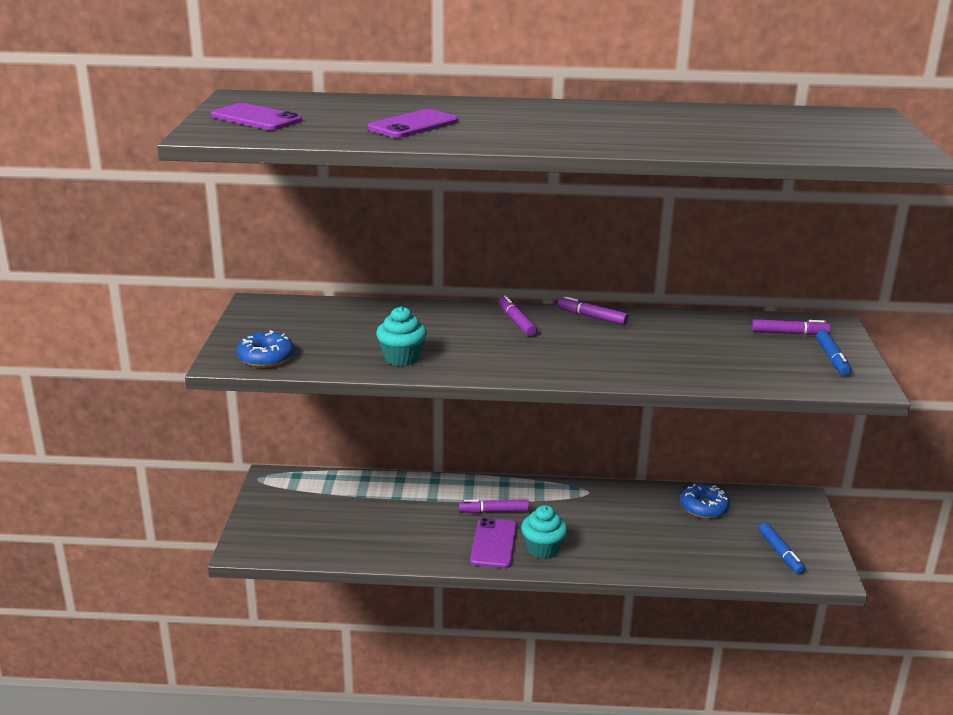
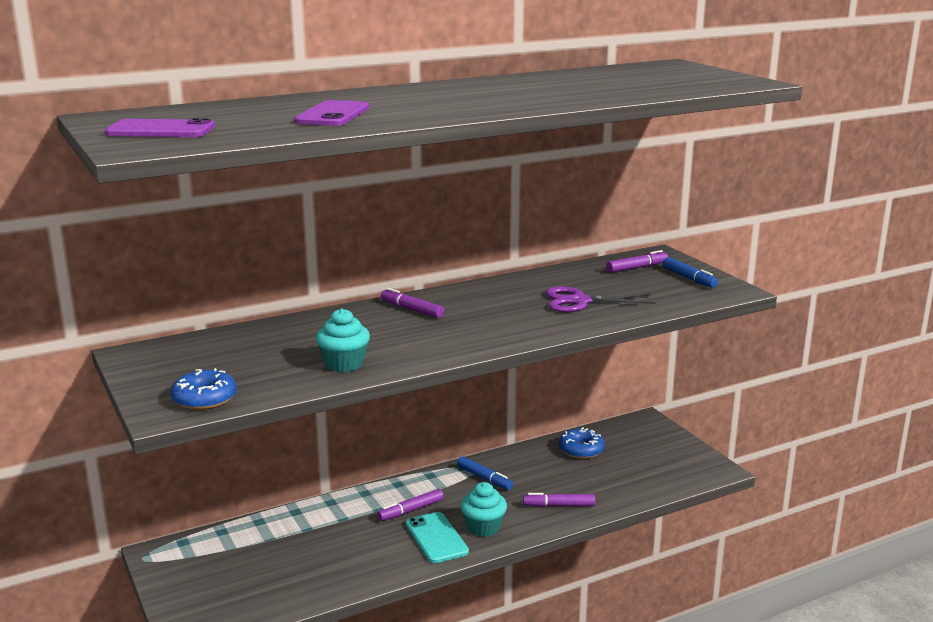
camera: 30 degrees left, 5 degrees down
purple phone [470,518,517,568] -> turquoise phone [406,512,469,563]
purple marker [557,296,629,325] -> purple marker moved to [523,493,595,507]
blue marker [759,523,805,575] -> blue marker moved to [457,456,513,490]
none -> purple scissors [546,287,656,312]

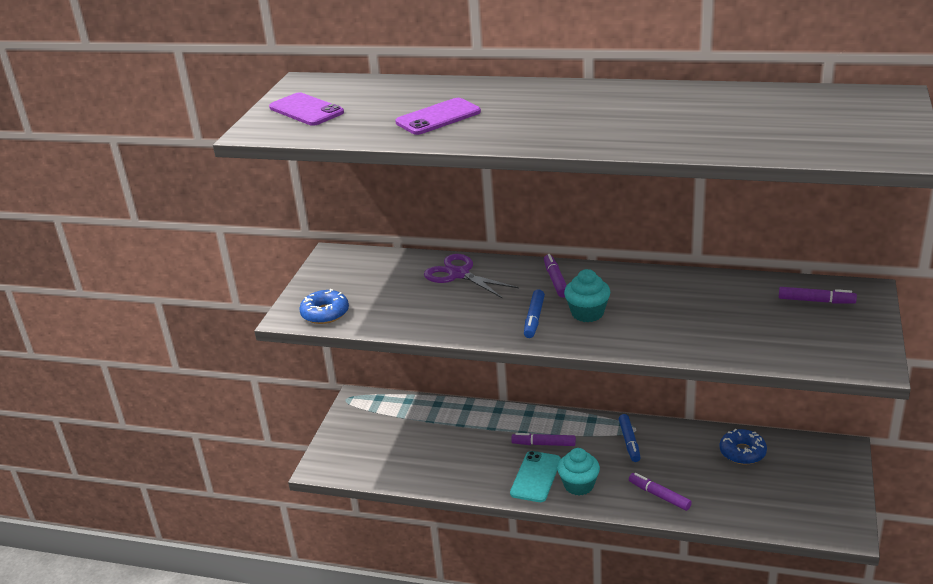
camera: 45 degrees right, 10 degrees up
turquoise cupcake [316,308,370,372] -> turquoise cupcake moved to [564,269,610,322]
purple scissors [546,287,656,312] -> purple scissors moved to [424,254,519,299]
blue marker [663,257,718,288] -> blue marker moved to [524,289,545,338]

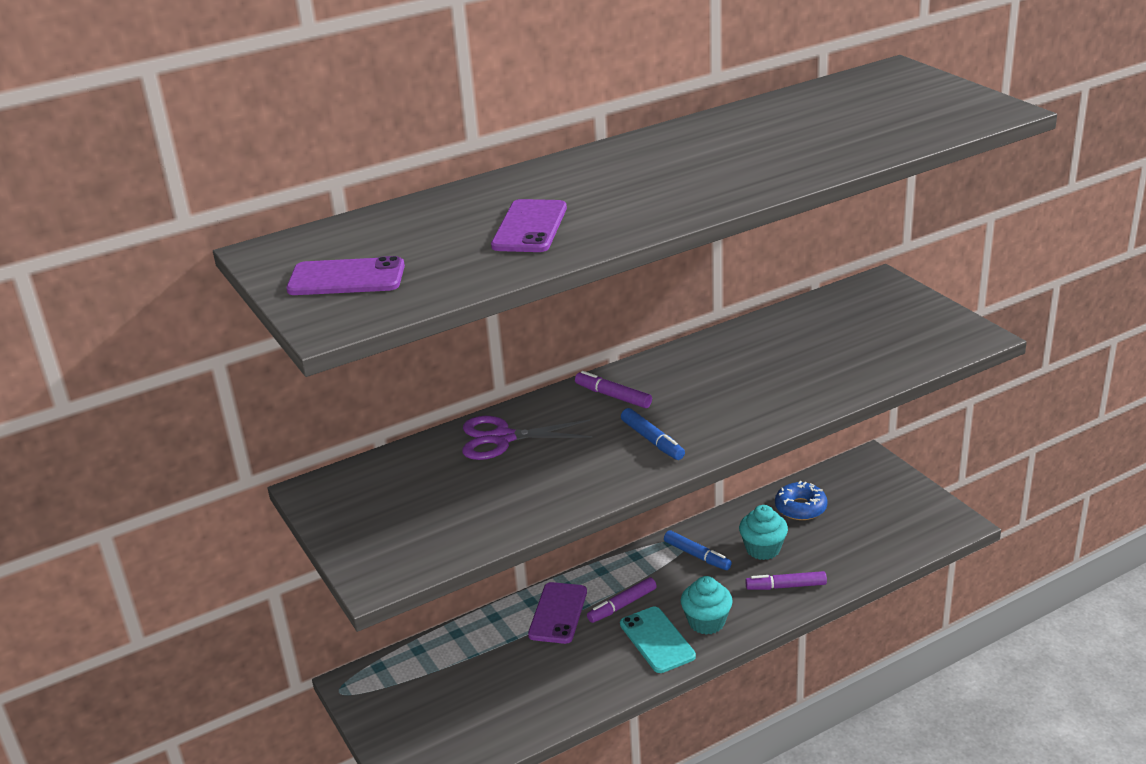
camera: 45 degrees left, 0 degrees up
blue donut [299,288,349,324] -> none
turquoise cupcake [564,269,610,322] -> turquoise cupcake moved to [739,505,788,560]
purple marker [779,287,857,304] -> none
none -> purple phone [528,582,587,644]

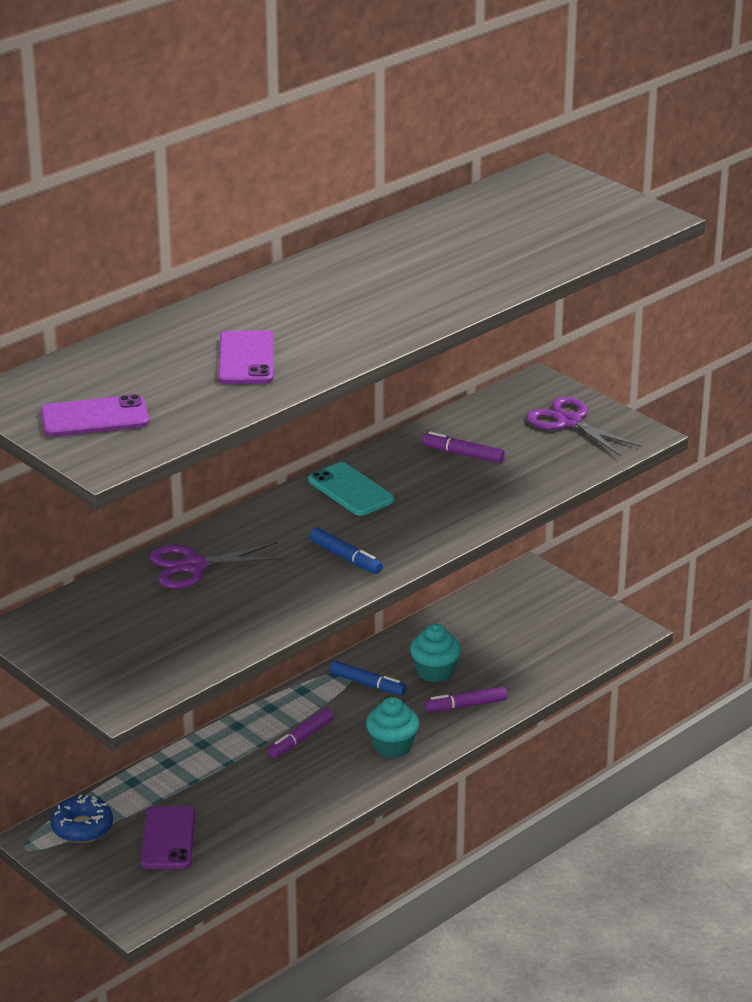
camera: 15 degrees left, 0 degrees up
purple phone [528,582,587,644] -> purple phone moved to [141,806,195,869]
purple marker [575,371,652,408] -> purple marker moved to [422,431,505,463]
turquoise phone [620,607,696,673] -> turquoise phone moved to [308,462,394,516]
blue donut [775,481,828,520] -> blue donut moved to [50,794,113,843]
none -> purple scissors [526,397,641,456]

